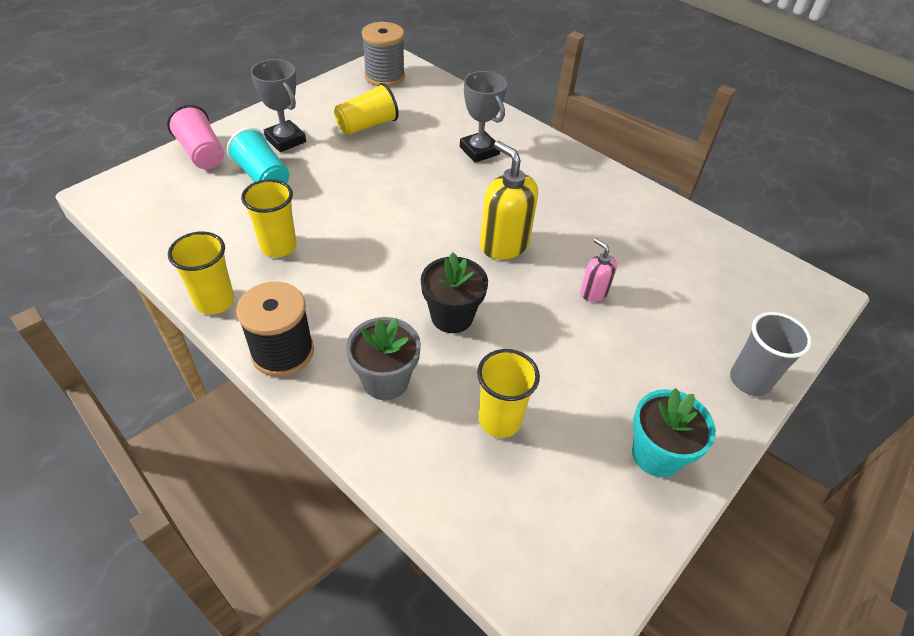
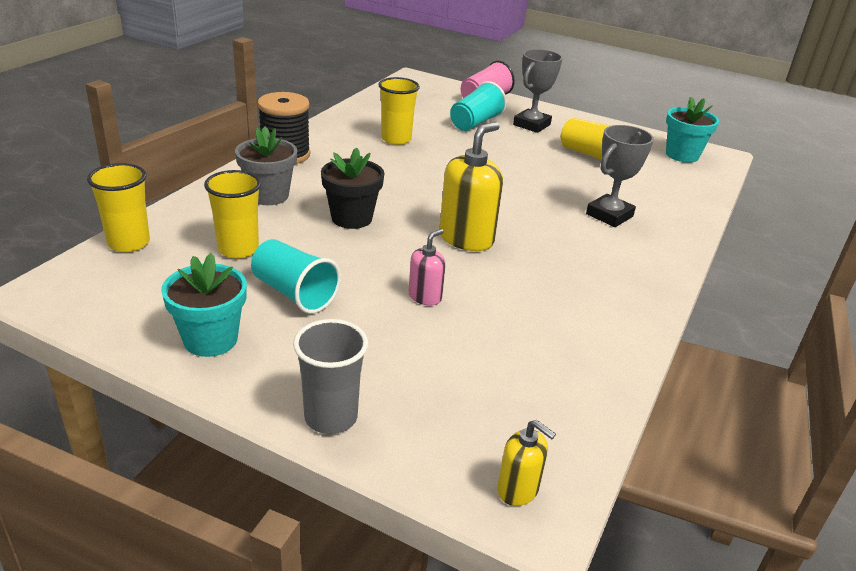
camera: 75 degrees right, 15 degrees down
yellow cup [168,232,234,314] -> yellow cup moved to [87,163,150,252]
grey spool [362,22,405,87] -> turquoise flower pot [666,97,719,163]
none -> turquoise cup [251,239,341,314]
none -> yellow soap dispenser [497,420,556,506]

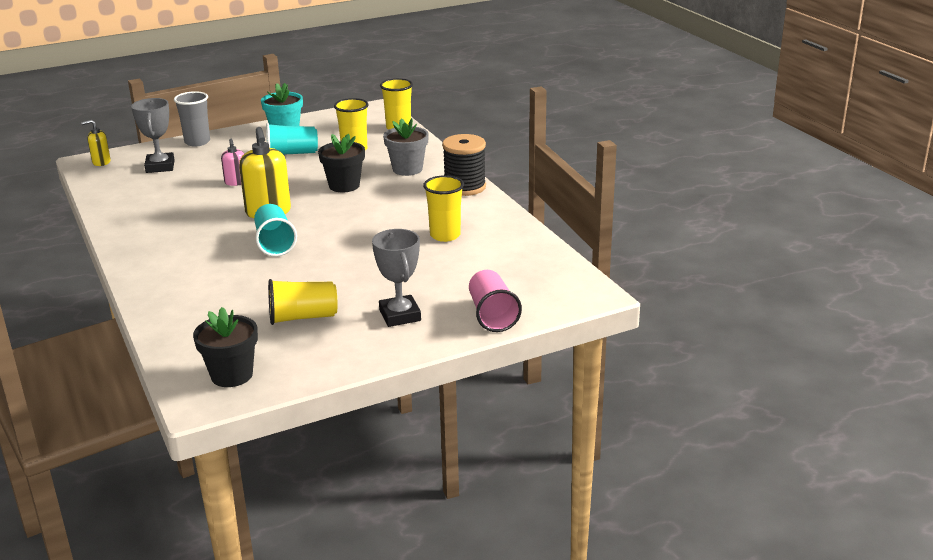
camera: 130 degrees right, 5 degrees down
turquoise cup [450,81,507,131] -> turquoise cup moved to [254,204,297,257]
grey trophy [586,125,654,227] -> grey trophy moved to [131,98,175,173]
turquoise flower pot [666,97,719,163] -> black flower pot [193,307,258,387]

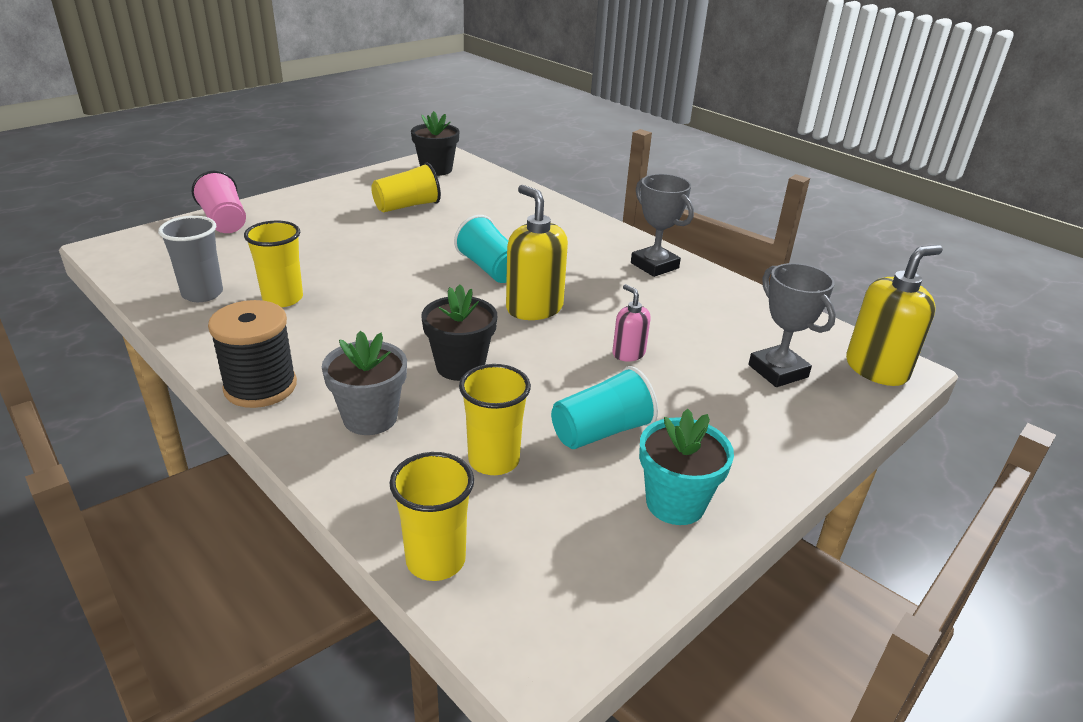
camera: 160 degrees right, 5 degrees up
yellow soap dispenser [81,120,111,166] -> yellow soap dispenser [846,245,943,386], size x1.83
grey cup [174,91,210,146] -> grey cup moved to [158,216,223,302]
grey trophy [372,229,421,327] -> grey trophy moved to [631,174,694,277]

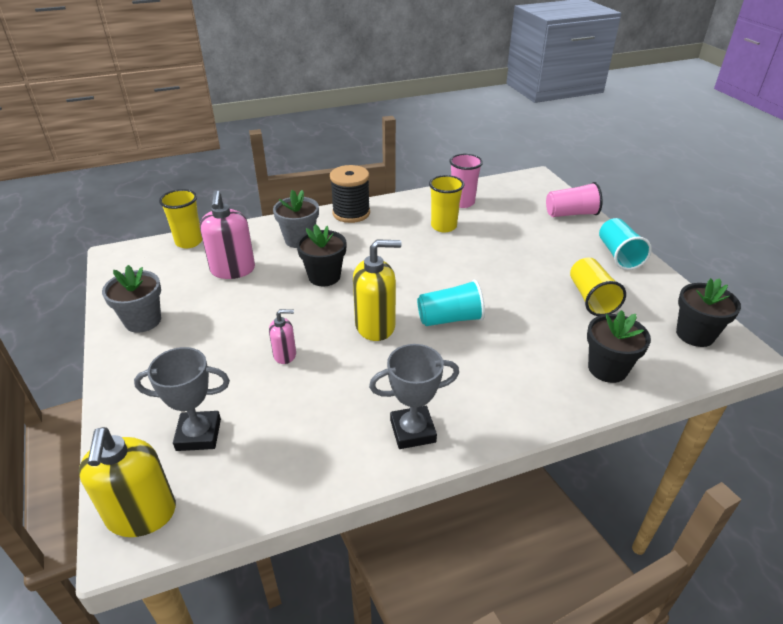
camera: 115 degrees right, 5 degrees up
grey cup [158,216,223,302] -> pink cup [449,154,483,208]
yellow cup [459,364,531,475] -> pink soap dispenser [200,190,255,279]
turquoise cup [551,366,658,449] -> turquoise cup moved to [599,218,652,270]
turquoise flower pot [639,409,734,525] -> grey flower pot [102,265,161,333]
none -> black flower pot [587,310,651,383]

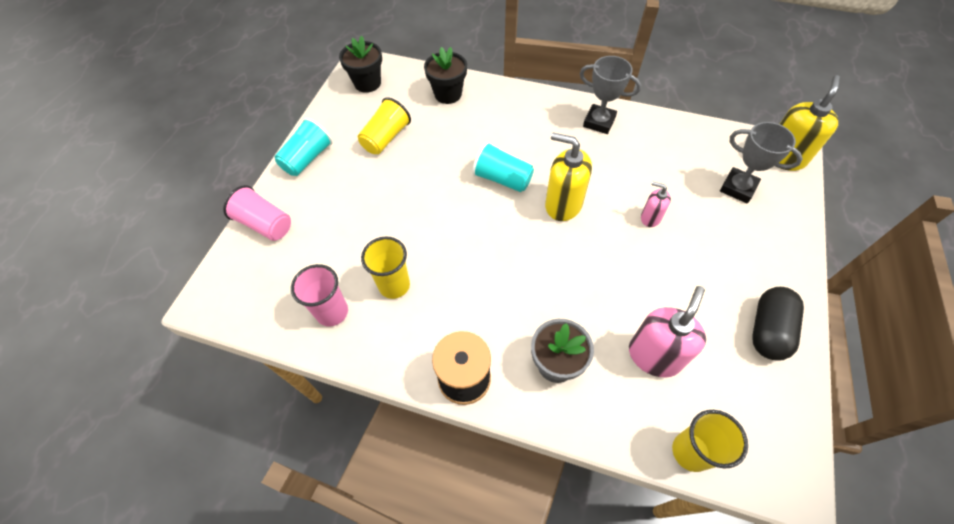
camera: 140 degrees left, 20 degrees up
grey flower pot [102,265,161,333] -> black capsule [753,287,804,361]
black flower pot [297,224,347,287] -> none

